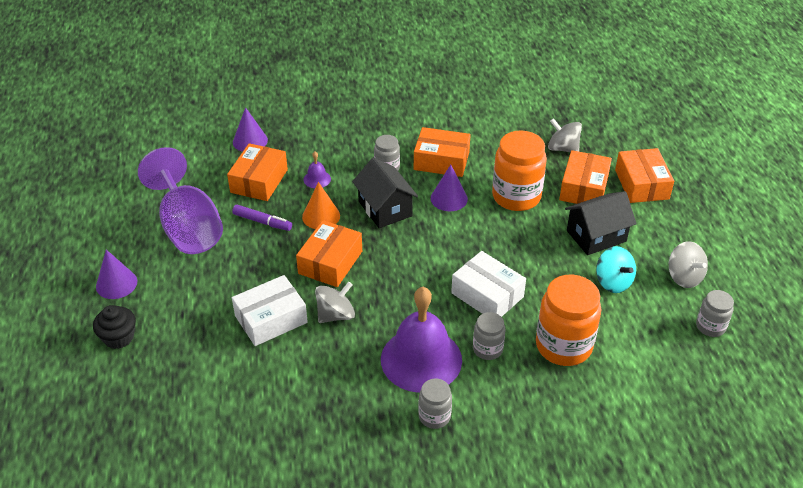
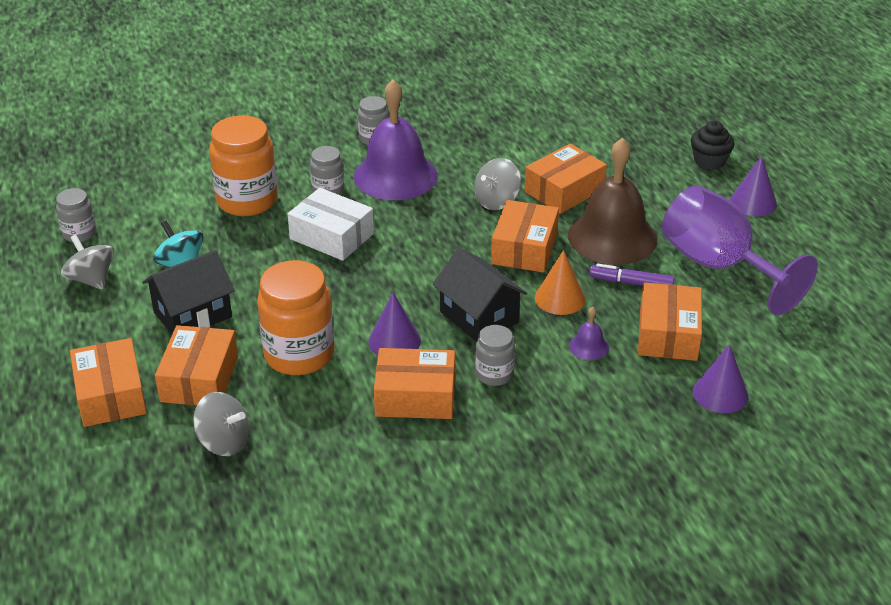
camera: 170 degrees right, 5 degrees down
white box [232,275,308,346] -> orange box [524,144,607,214]
none -> brown bell [568,138,657,265]

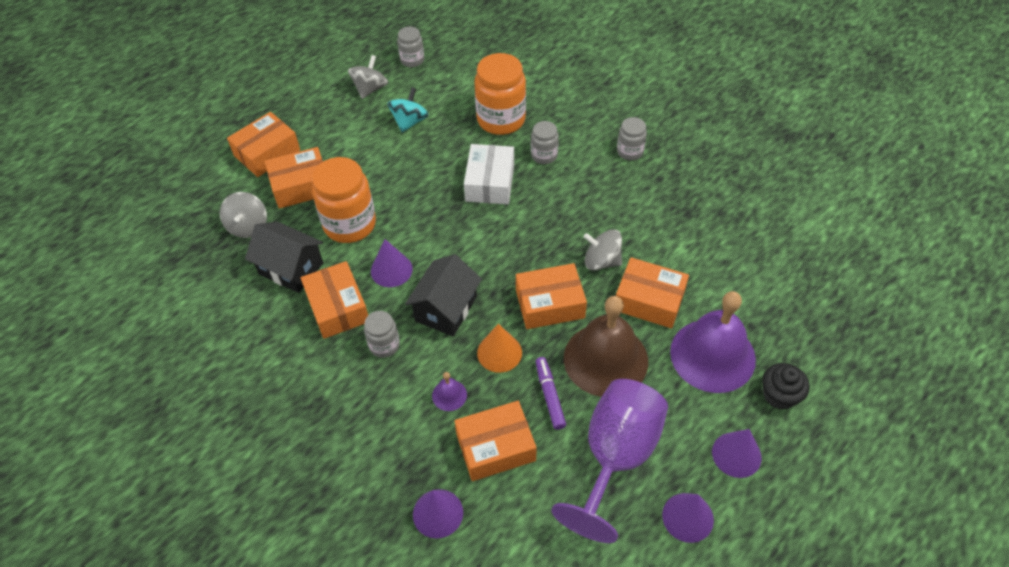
camera: 65 degrees right, 15 degrees up
black house [142,250,235,334] -> black house moved to [245,222,323,293]
purple bell [354,80,438,200] -> purple bell moved to [670,291,756,393]
none -> purple cone [662,493,714,543]

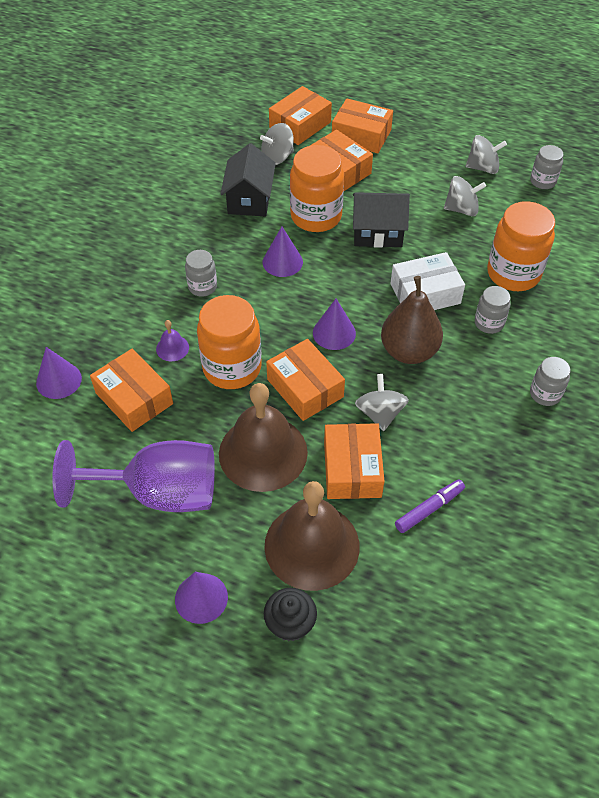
camera: 65 degrees right, 0 degrees up
orange box [301,261,368,339] -> orange box moved to [269,86,332,145]
turquoise spinning top [387,87,429,133] -> grey spinning top [444,176,486,216]
black house [405,254,482,336] -> black house moved to [353,192,410,248]
orange cone [477,324,522,373] -> orange jar [197,295,262,389]
purple marker [536,357,566,430] -> purple marker moved to [395,479,465,533]
purple cone [662,493,714,543] -> purple cone moved to [313,299,356,350]
purple bell [670,291,756,393] -> brown bell [264,481,360,591]
none -> brown pear [381,276,443,364]

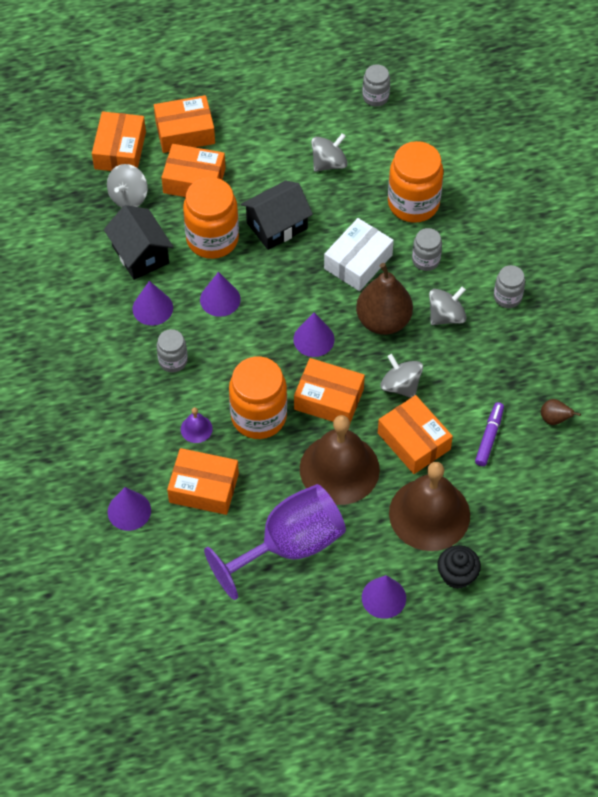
camera: 35 degrees left, 5 degrees up
grey spinning top [466,135,507,174] -> grey spinning top moved to [429,287,467,325]
none -> purple cone [132,281,173,325]
none -> brown pear [541,399,581,425]

